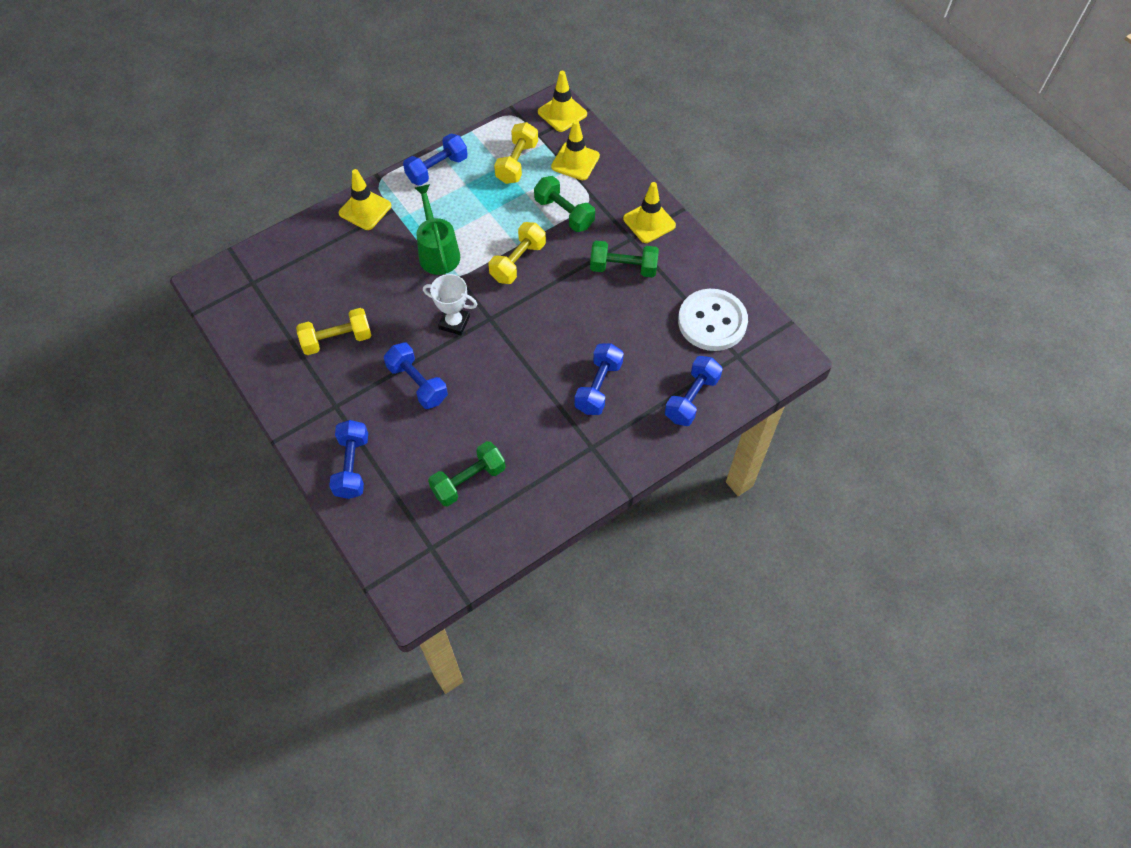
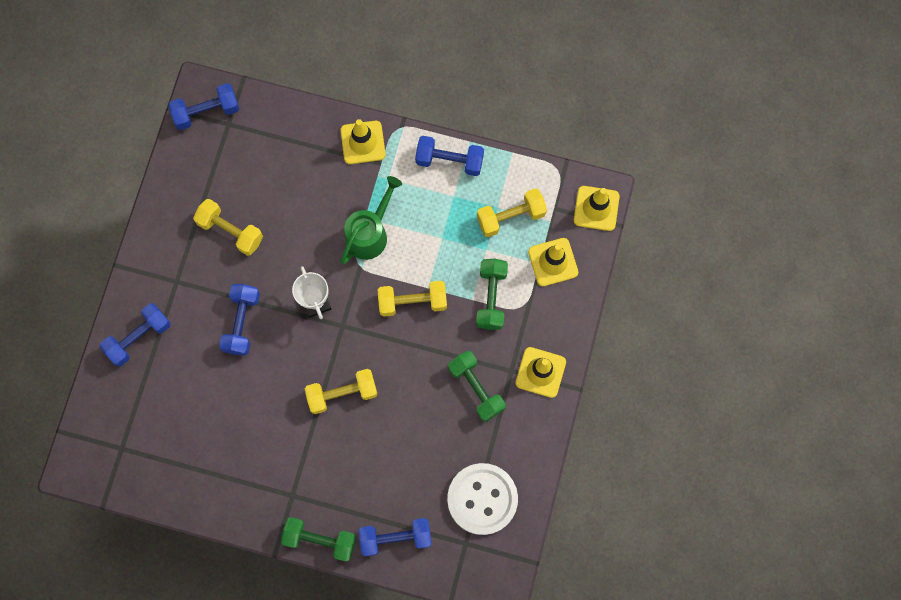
camera: 50 degrees right, 15 degrees up
green dumbbell [428,441,506,507] -> green dumbbell moved to [281,517,356,562]
blue dumbbell [574,344,624,415] -> blue dumbbell moved to [168,83,239,130]
none -> yellow dumbbell [305,369,378,414]

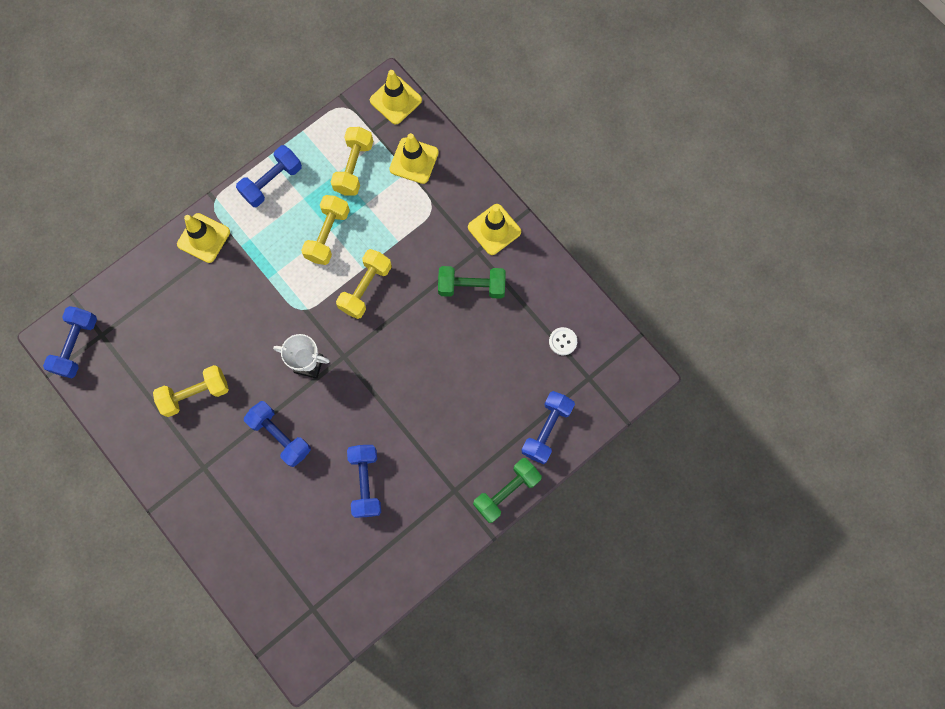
camera: 55 degrees left, 0 degrees up
blue dumbbell [100,303,171,366] -> blue dumbbell moved to [347,445,381,518]
yellow dumbbell [305,369,378,414] -> yellow dumbbell moved to [301,195,350,265]
green watering can [340,176,402,264] -> none
white button [447,463,518,535] -> white button [549,327,577,355], size x0.42
green dumbbell [476,259,508,330] -> none

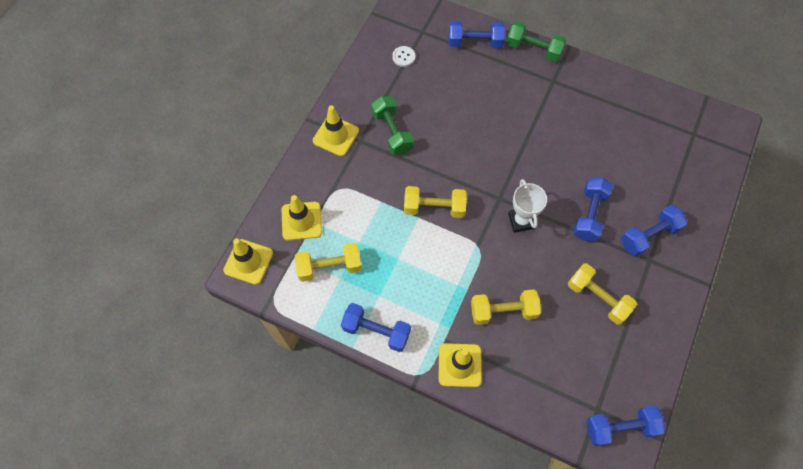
camera: 115 degrees left, 10 degrees down
yellow dumbbell [301,195,350,265] -> yellow dumbbell moved to [471,289,541,325]
blue dumbbell [347,445,381,518] -> blue dumbbell moved to [621,205,687,257]

